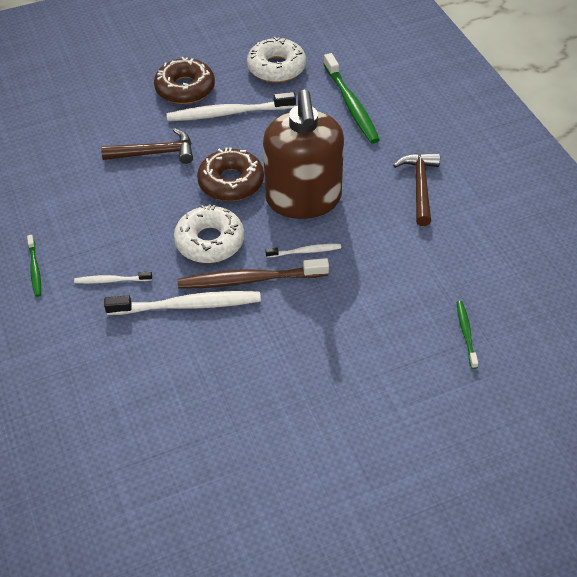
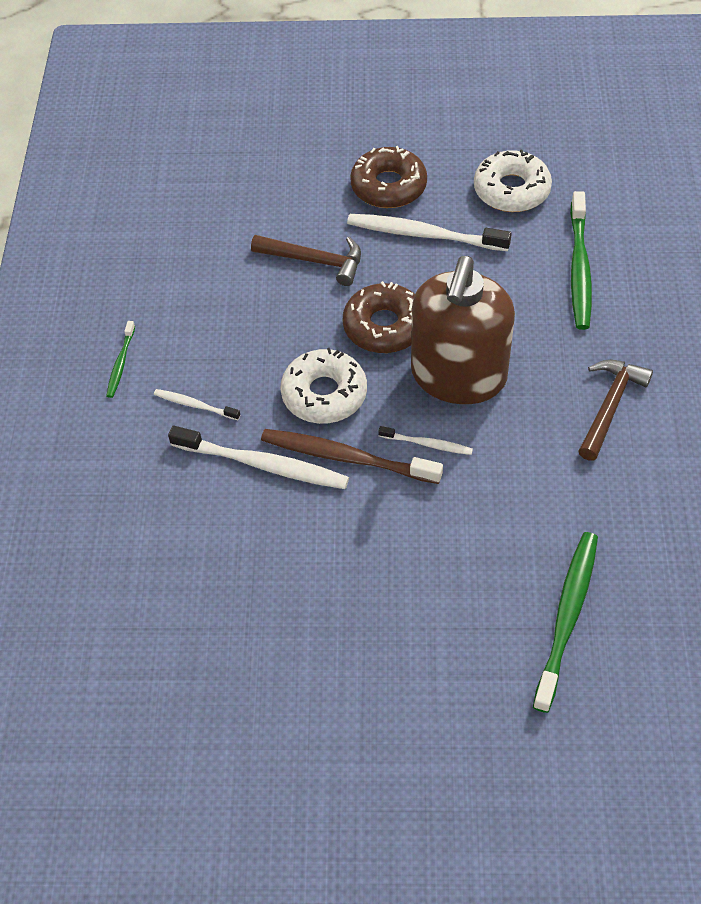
camera: 25 degrees right, 5 degrees up
green toothbrush [457,301,478,369] -> green toothbrush [533,532,598,713], size x1.94

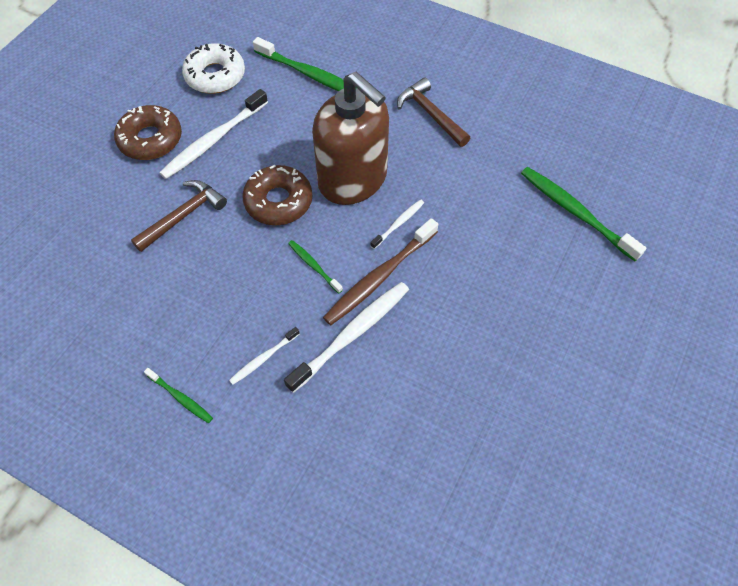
camera: 65 degrees left, 5 degrees up
white donut [280,348,367,424] -> green toothbrush [288,240,343,294]

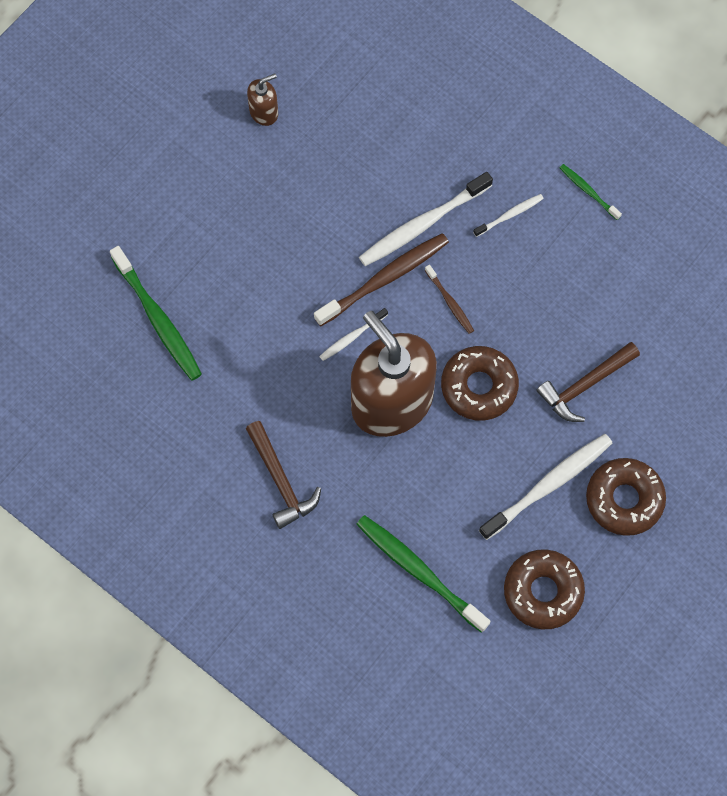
camera: 170 degrees left, 10 degrees up
white donut [182,43,245,93] -> brown donut [504,549,585,629]
green toothbrush [288,240,343,294] -> brown toothbrush [425,265,474,334]
none -> brown soap dispenser [247,73,278,126]

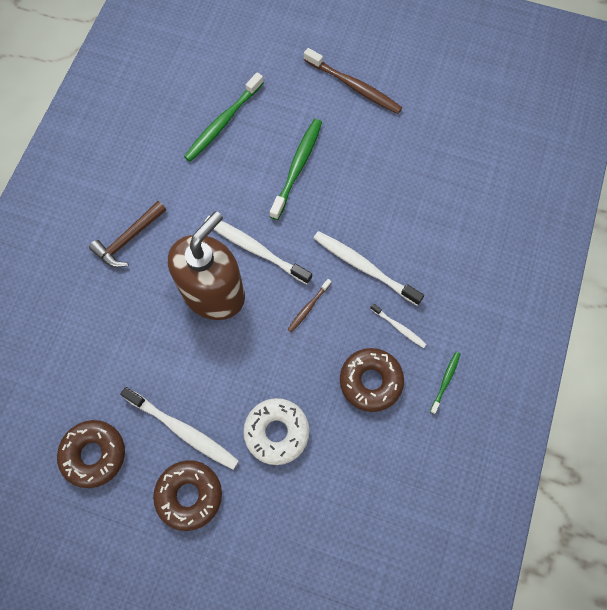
camera: 70 degrees right, 0 degrees up
brown soap dispenser [247,73,278,126] -> none
brown toothbrush [314,233,449,326] -> brown toothbrush moved to [304,48,402,114]
white toothbrush [319,308,388,361] -> white toothbrush [205,215,312,284], size x1.94
green toothbrush [356,515,490,633] -> green toothbrush moved to [270,119,322,220]
brown donut [441,346,519,421] -> brown donut moved to [340,348,404,412]
brown hammer [537,342,640,422] -> white donut [243,398,309,465]

